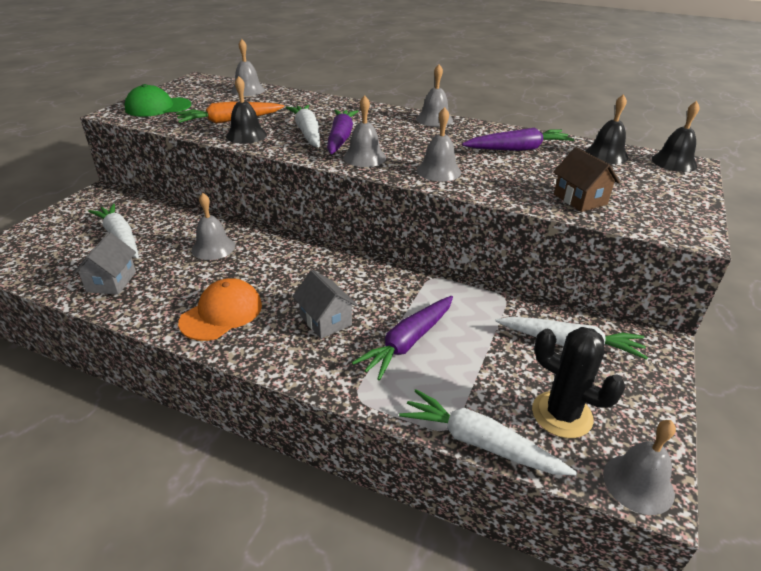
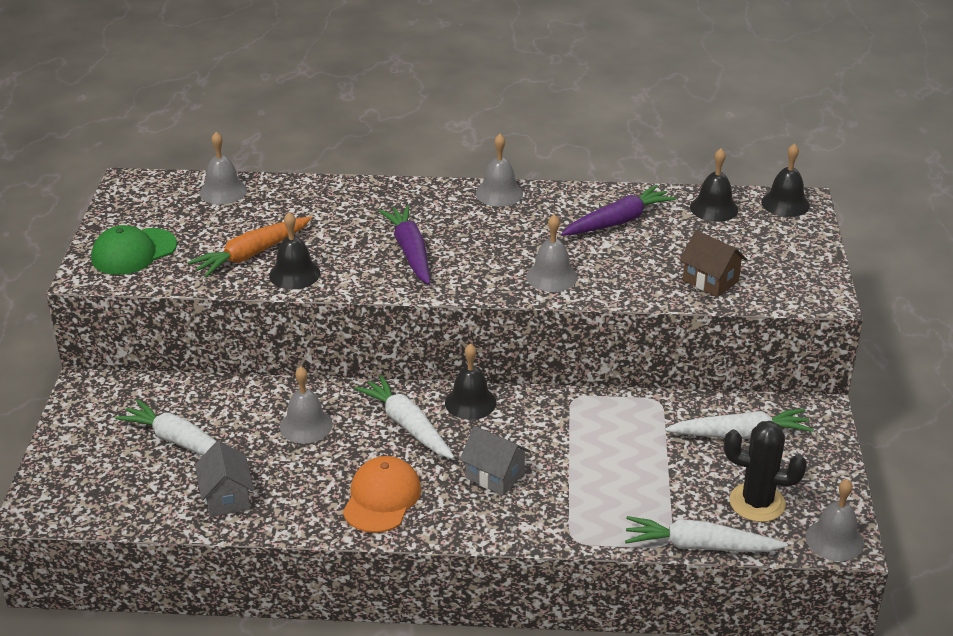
camera: 20 degrees left, 0 degrees up
white carrot [285,105,320,147] -> white carrot moved to [355,375,454,459]
grey bell [343,95,386,167] -> none
purple carrot [352,296,453,380] -> none
none -> black bell [445,343,496,420]

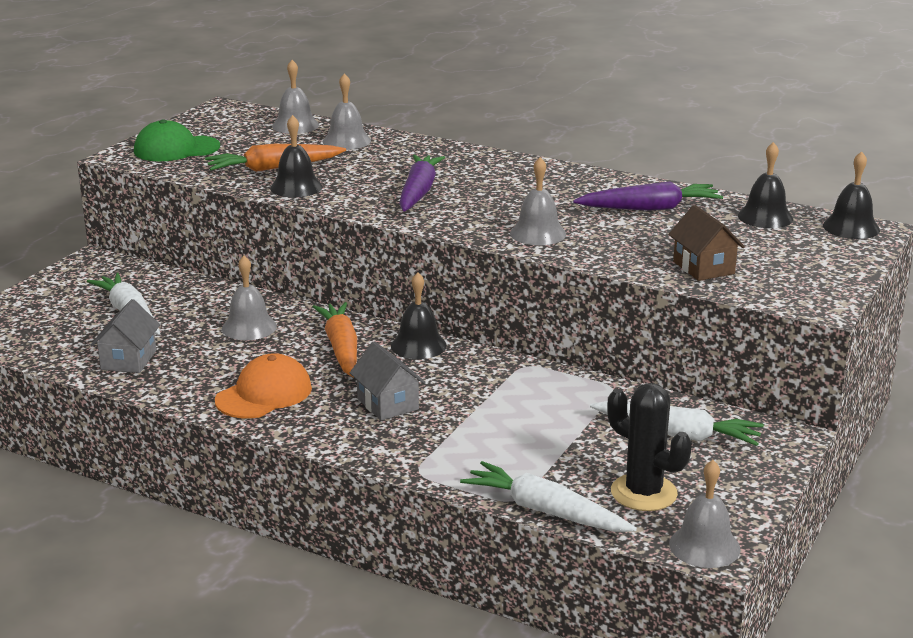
camera: 25 degrees right, 10 degrees down
white carrot [355,375,454,459] -> orange carrot [313,302,357,378]
grey bell [476,134,523,206] -> grey bell moved to [323,73,371,150]

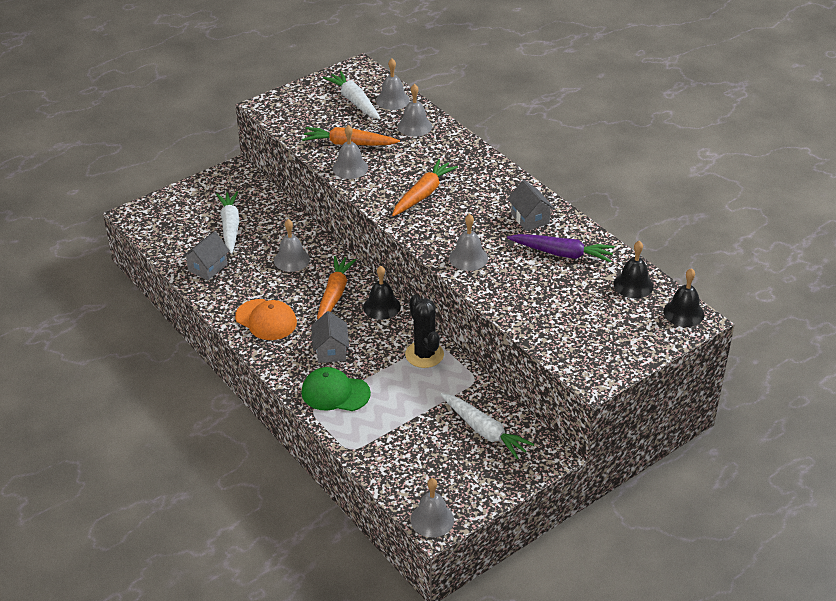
camera: 25 degrees right, 15 degrees up
green cap [134,119,220,161] -> green cap moved to [301,367,371,411]
orange cap [215,353,312,419] -> orange cap turned 60 degrees clockwise [235,299,297,340]
black bell [270,115,323,197] -> grey bell [332,125,368,179]
purple carrot [399,154,445,211] -> orange carrot [392,159,458,216]
white carrot [460,461,637,532] -> white carrot moved to [323,71,381,119]
black cactus [607,383,692,511] -> black cactus moved to [405,295,444,368]
brown house [668,205,745,281] -> none
none -> grey house [507,180,555,231]

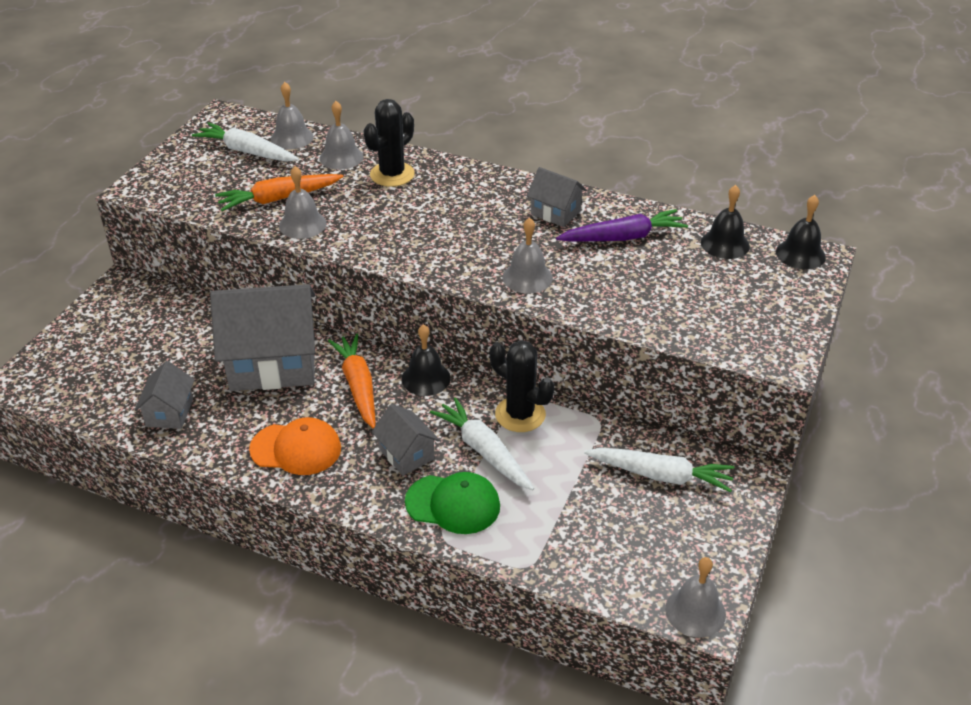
camera: 30 degrees left, 0 degrees up
white carrot [216,191,240,254] -> white carrot moved to [430,397,534,490]
grey bell [274,219,310,272] -> grey house [210,284,315,391]
green cap [301,367,371,411] -> green cap turned 150 degrees counterclockwise [405,472,500,534]
orange carrot [392,159,458,216] -> none
none -> black cactus [363,99,415,187]

